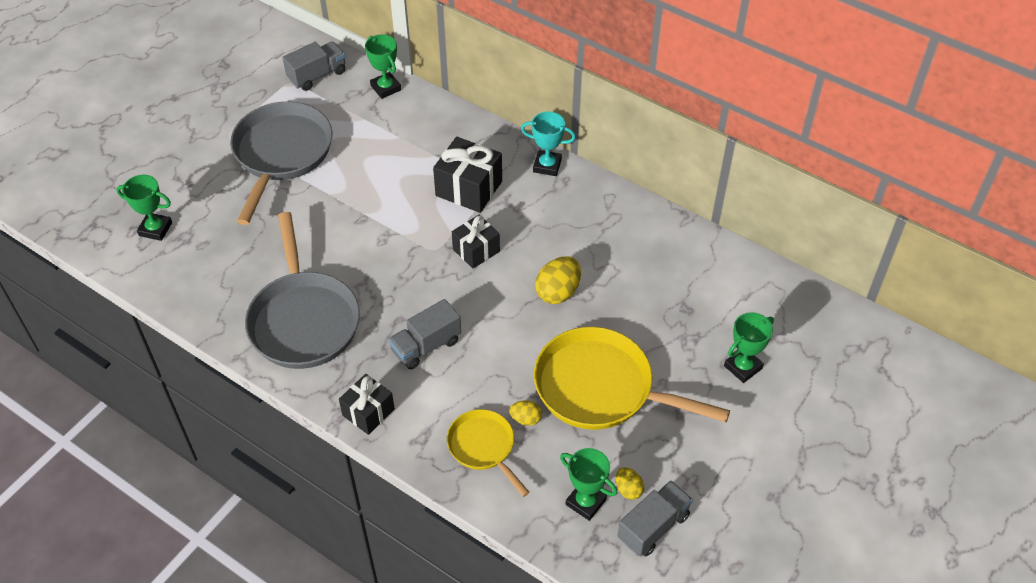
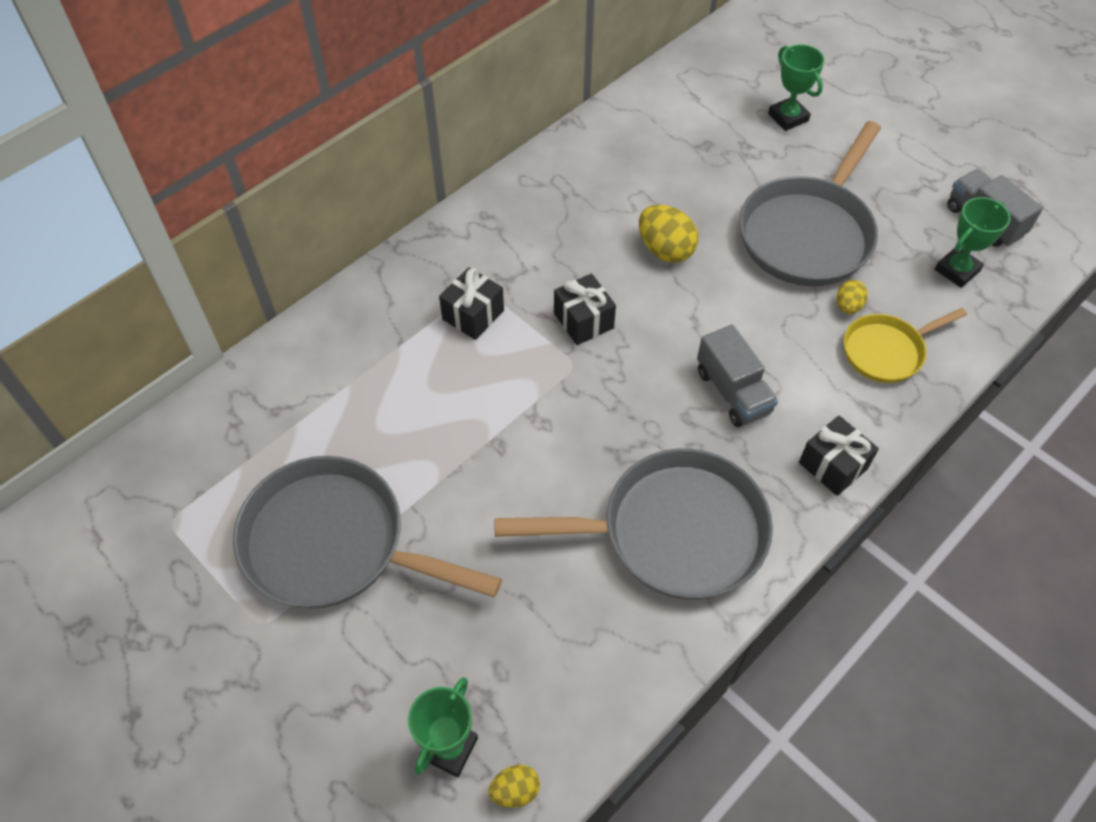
camera: 80 degrees left, 5 degrees up
grey truck [282,42,345,91] -> none
green trophy [365,34,401,99] -> none
black gift [433,137,502,213] -> black gift [439,267,504,340], size x0.66
turquoise trophy [521,111,576,176] -> none
yellow pan [534,327,730,430] -> grey pan [739,121,881,286]
yellow egg [616,467,644,500] -> yellow egg moved to [489,765,540,808]

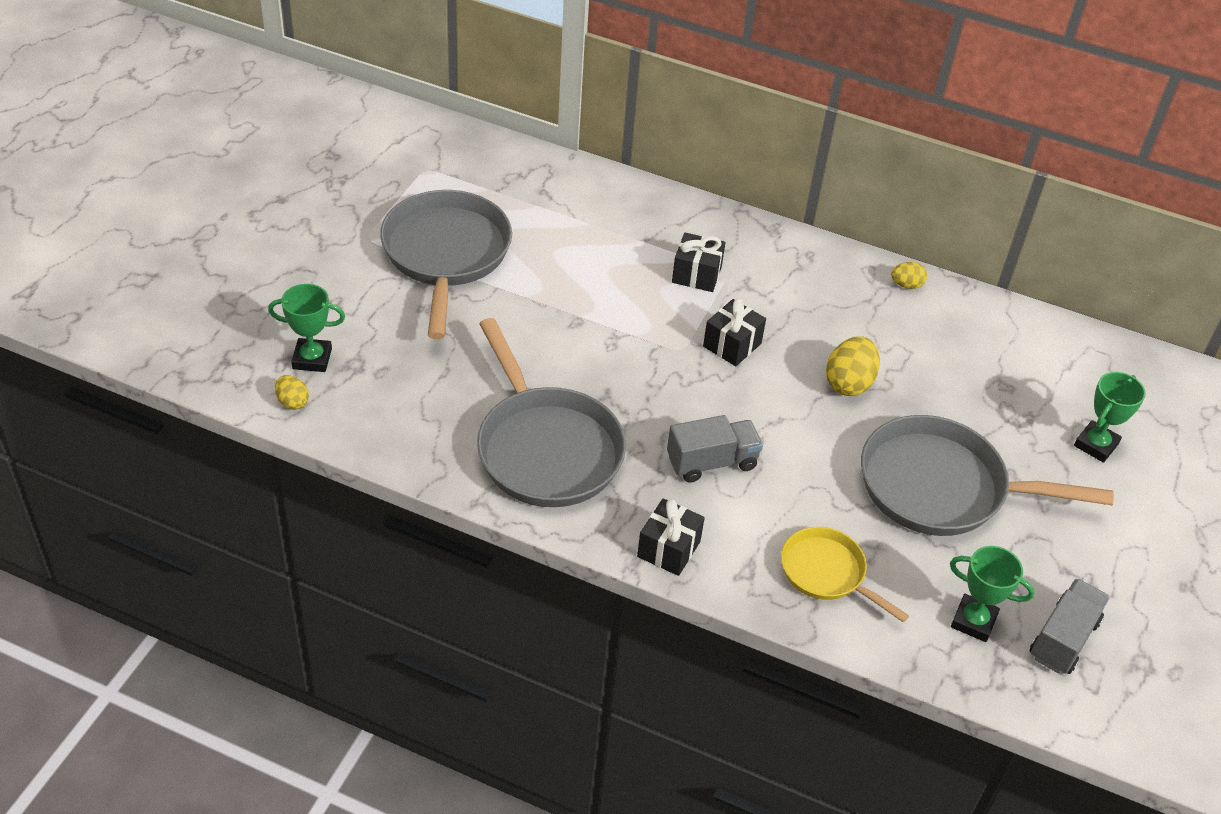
camera: 65 degrees right, 10 degrees down
grey truck [697,325,778,427] -> grey truck turned 150 degrees counterclockwise [667,415,763,483]
yellow egg [837,280,868,314] -> yellow egg moved to [891,262,927,289]

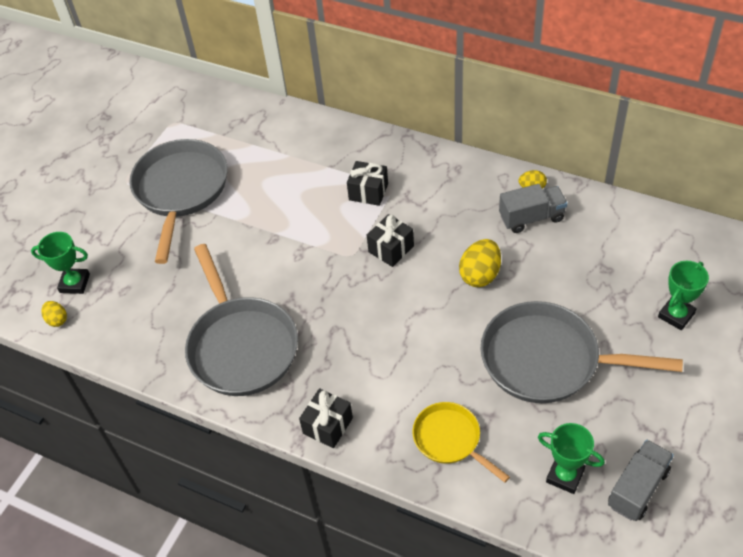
camera: 10 degrees right, 5 degrees up
grey truck [667,415,763,483] -> grey truck moved to [499,184,568,233]

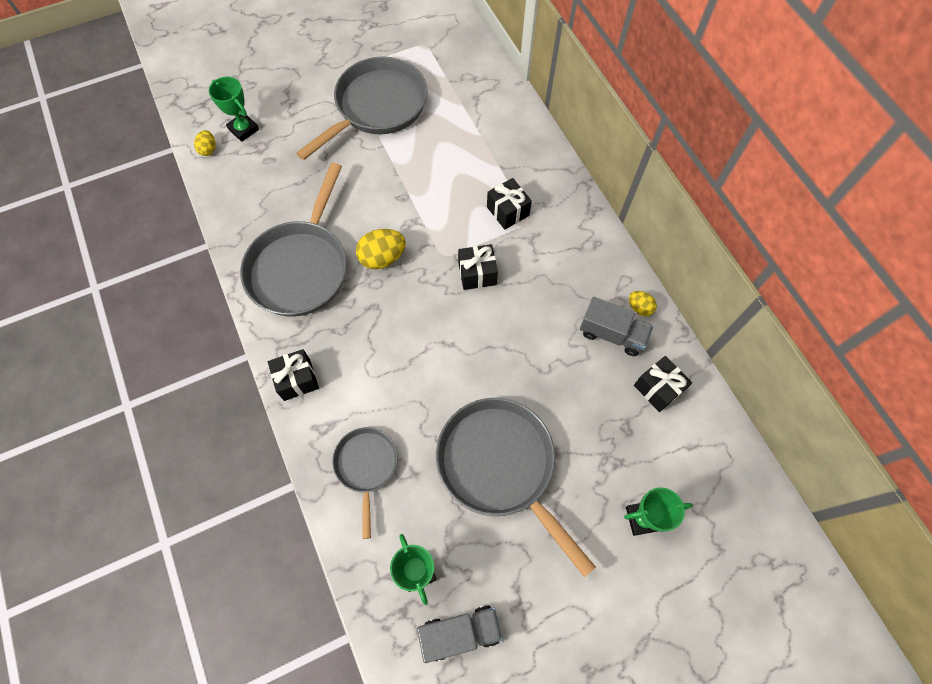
camera: 35 degrees right, 15 degrees up
yellow pan [413,402,510,483] -> grey pan [332,427,398,539]
yellow egg [459,239,501,287] -> yellow egg moved to [356,229,406,269]
none -> black gift [634,356,692,412]

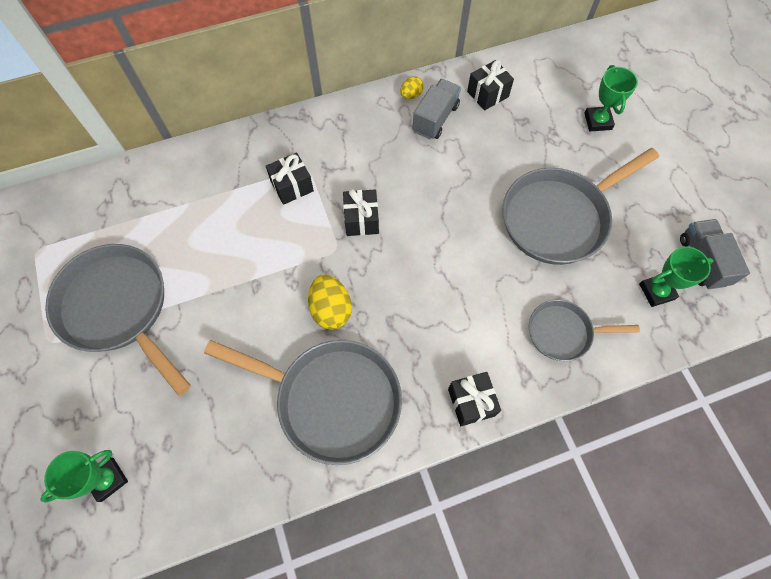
camera: 85 degrees left, 0 degrees up
yellow egg [194,130,216,156] -> none

